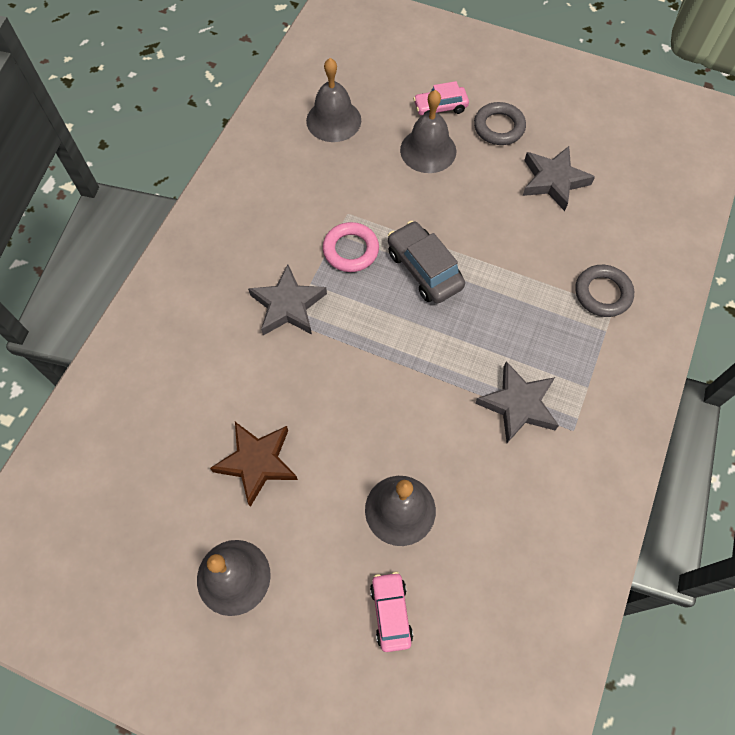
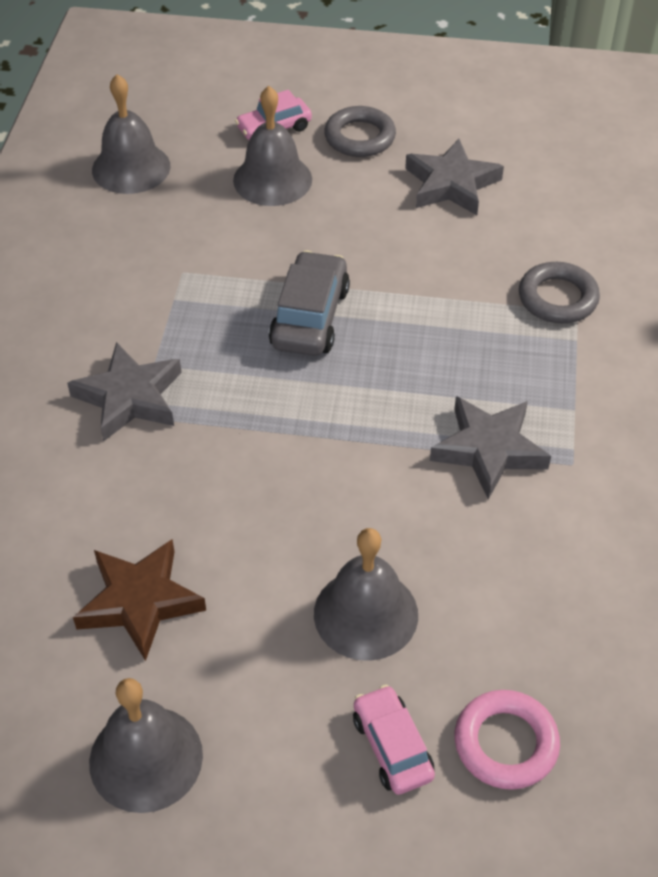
camera: 15 degrees left, 15 degrees down
pink ring [323,222,379,272] -> pink ring moved to [455,690,560,790]
grey car [388,221,465,303] -> grey car turned 60 degrees clockwise [269,251,350,356]

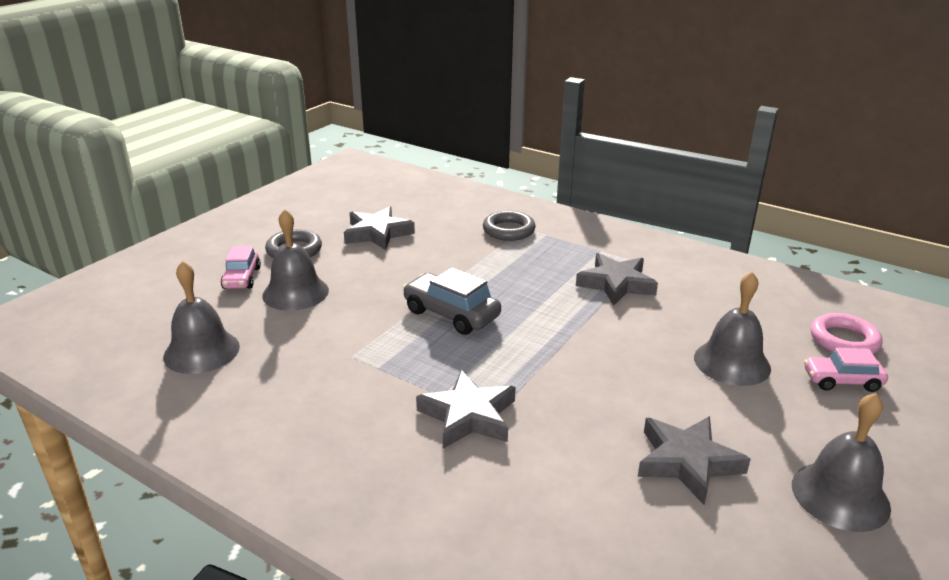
camera: 65 degrees left, 20 degrees down
brown star [73,539,206,661] -> grey star [638,416,751,505]

